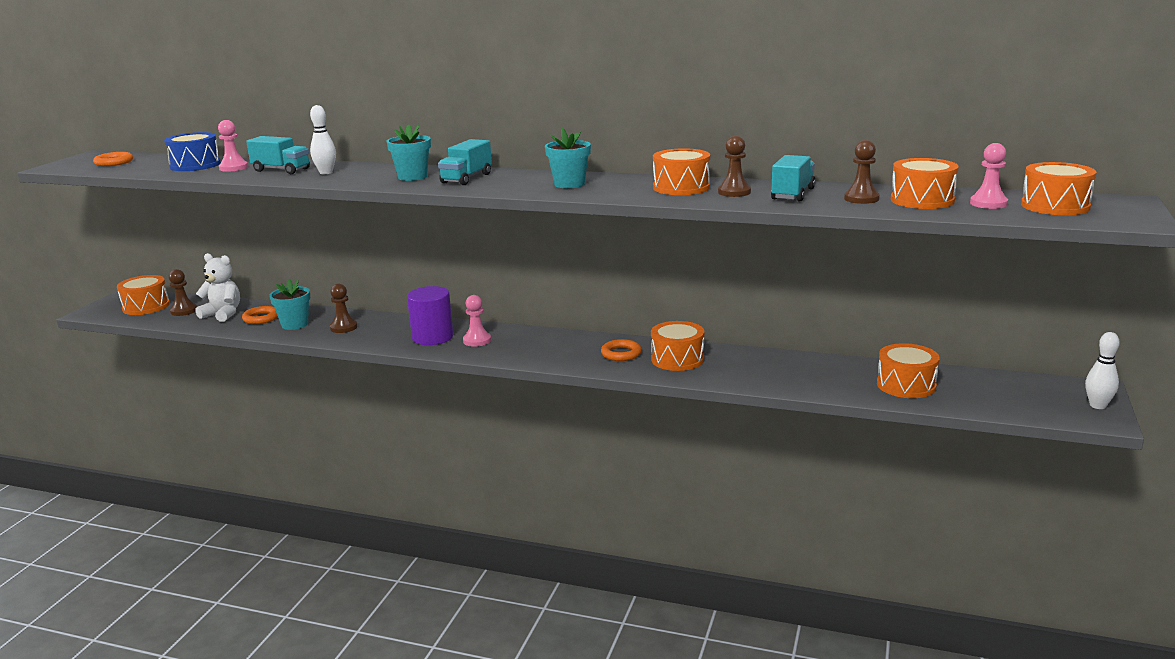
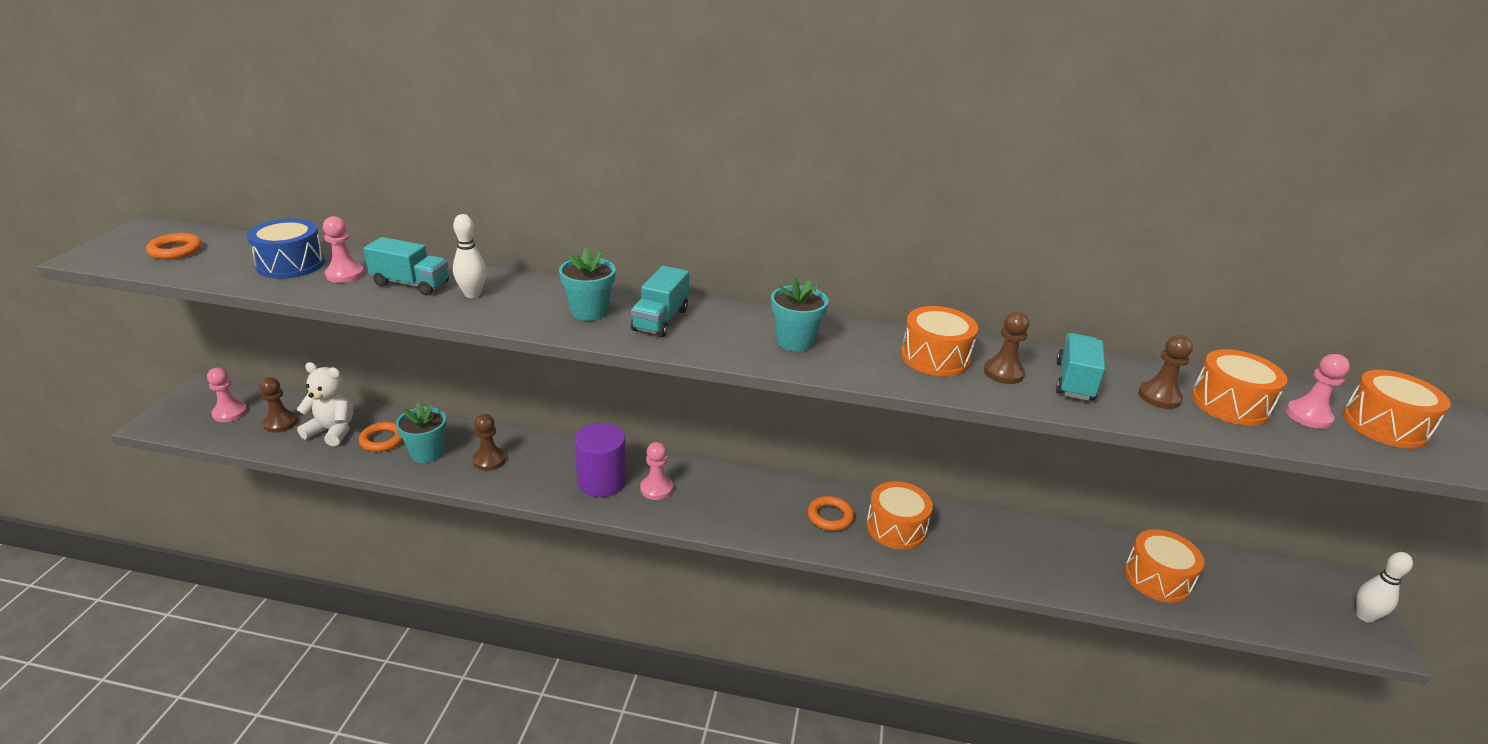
camera: 10 degrees left, 10 degrees up
orange drum [117,275,170,315] -> pink pawn [207,368,247,422]

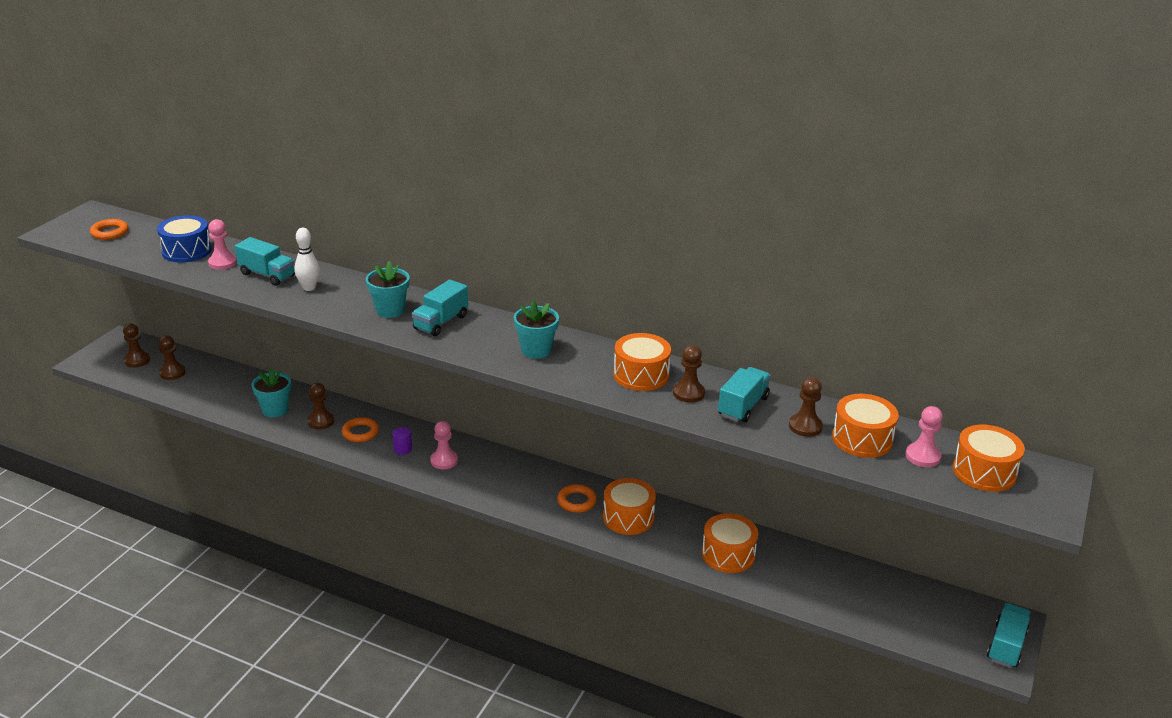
camera: 15 degrees right, 0 degrees up
pink pawn [207,368,247,422] -> brown pawn [123,323,150,368]
white teddy bear [297,362,353,446] -> none
orange ring [359,422,403,452] -> orange ring moved to [342,417,379,442]
purple cylinder [574,423,626,497] -> purple cylinder [392,427,412,455], size x0.46
orange drum [1125,529,1204,603] -> orange drum moved to [702,513,758,573]
white bowling pin [1356,552,1413,623] -> turquoise truck [987,603,1031,668]

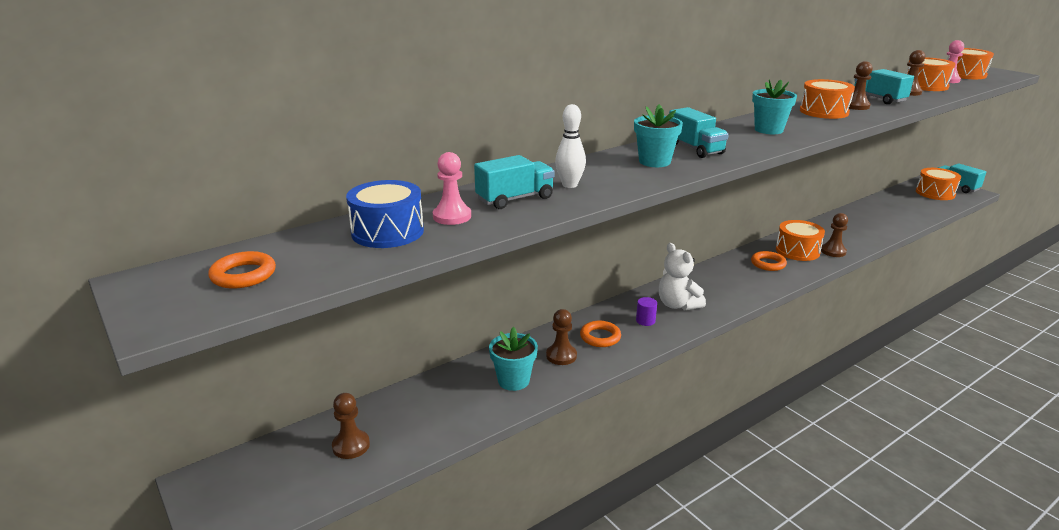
camera: 60 degrees left, 5 degrees down
brown pawn [123,323,150,368] -> brown pawn moved to [821,213,848,257]
pink pawn [430,421,458,469] -> white teddy bear [658,243,706,311]
orange drum [702,513,758,573] -> orange drum moved to [916,168,961,200]

